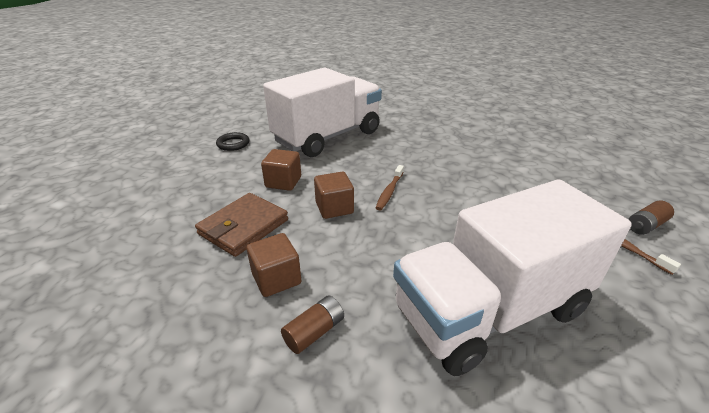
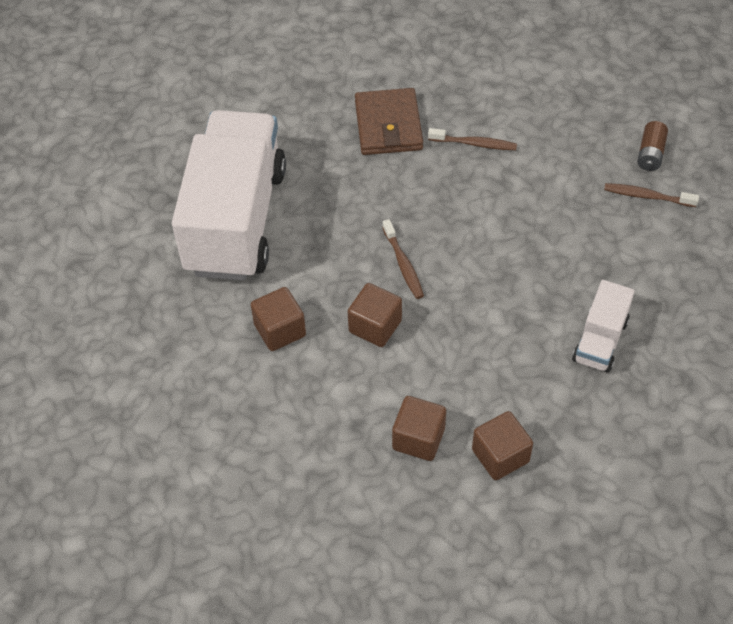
camera: 40 degrees left, 20 degrees up
brown wallet [195,193,288,257] -> brown wallet moved to [355,88,423,155]
black ring [216,132,249,151] -> none
brown battery [281,296,344,354] -> brown cube [472,411,533,480]
white truck [393,179,632,376] -> white truck [572,280,635,373], size x0.45
none -> brown toothbrush [428,128,517,150]

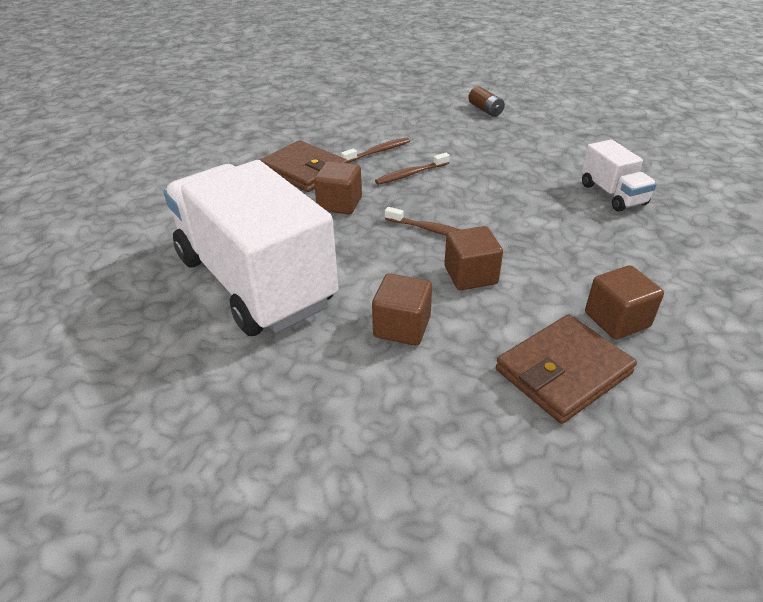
camera: 45 degrees left, 15 degrees down
brown cube [472,411,533,480] -> brown cube moved to [314,161,362,214]
brown toothbrush [604,183,699,207] -> brown toothbrush moved to [375,153,450,185]
none -> brown wallet [496,315,637,424]

